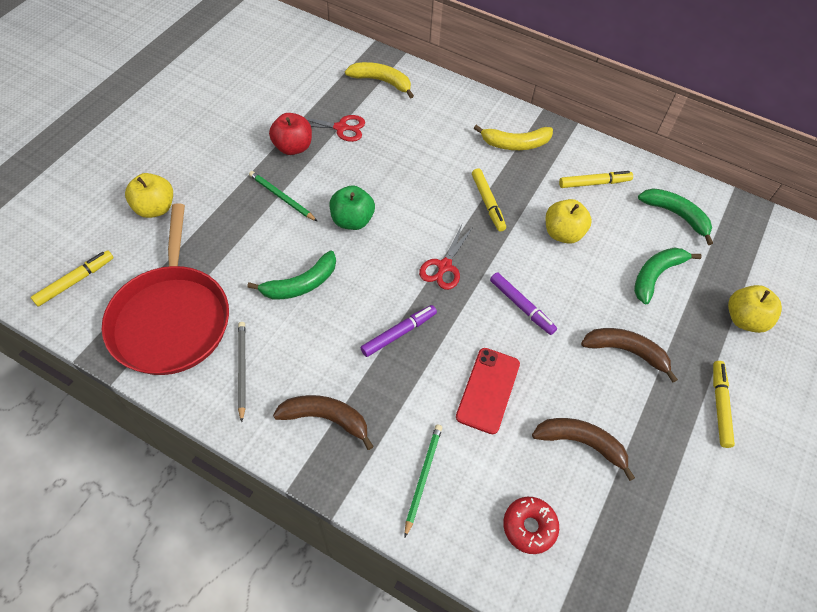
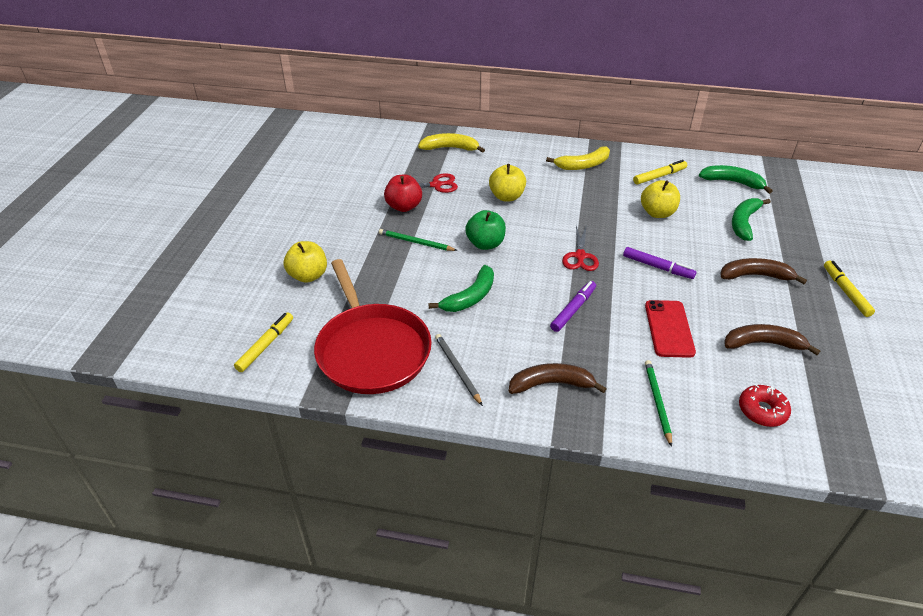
camera: 15 degrees left, 15 degrees down
yellow marker [472,168,506,231] -> none
yellow apple [728,285,782,333] -> yellow apple moved to [489,164,526,201]

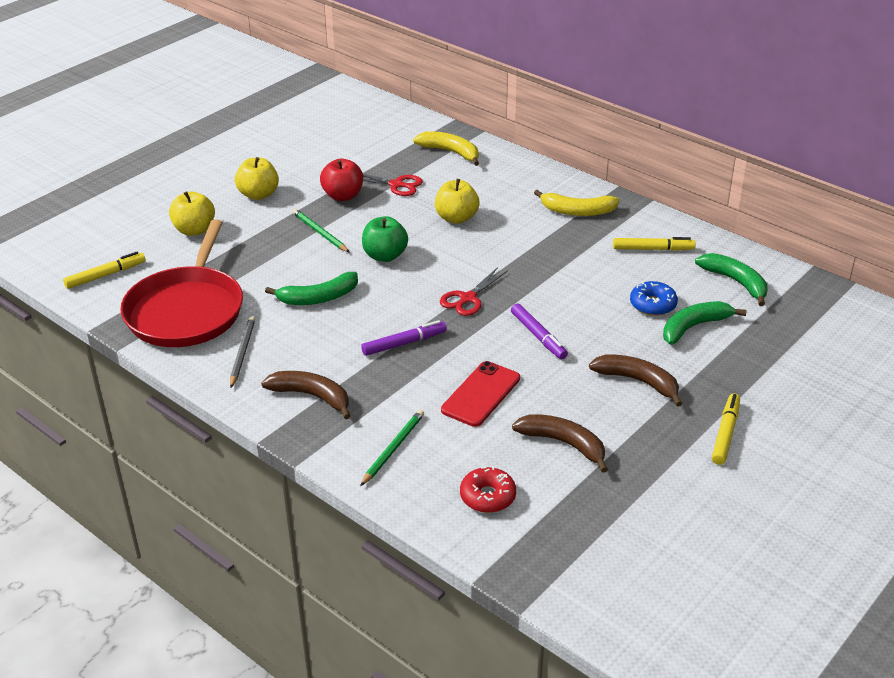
camera: 30 degrees right, 5 degrees down
yellow apple [641,180,680,218] -> yellow apple moved to [235,157,279,200]
none -> blue donut [630,281,678,316]

